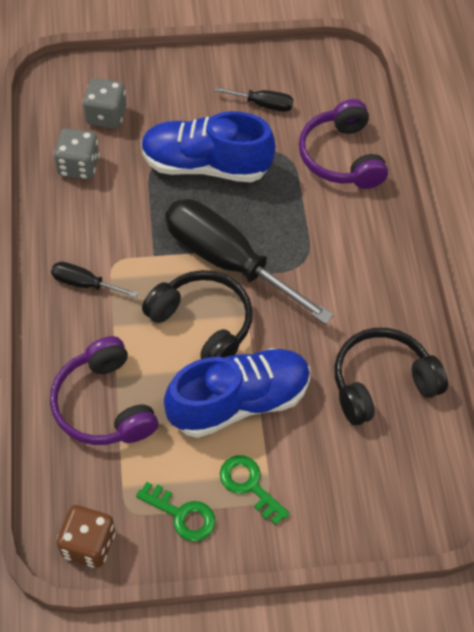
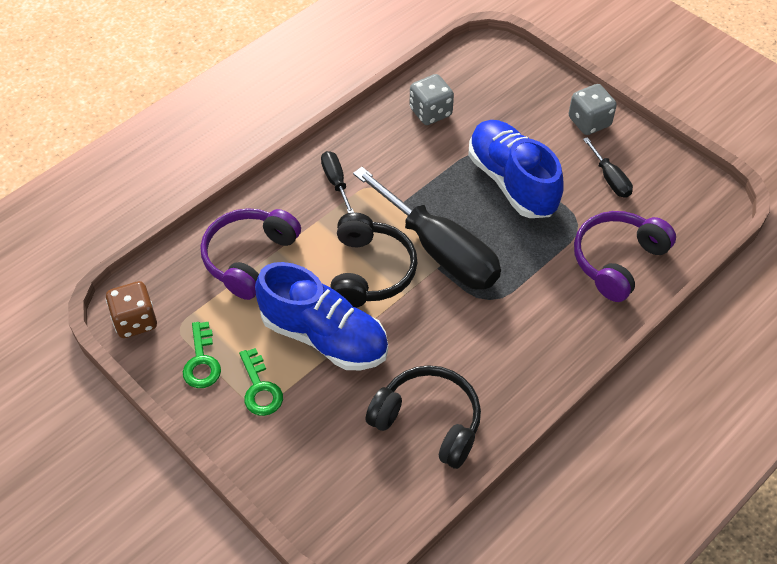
camera: 55 degrees right, 5 degrees down
grey dice [83,78,126,129] -> grey dice moved to [569,84,617,135]
black screwdriver [165,199,333,324] -> black screwdriver turned 135 degrees clockwise [353,167,501,289]
green key [220,455,290,525] -> green key turned 150 degrees clockwise [239,348,283,416]

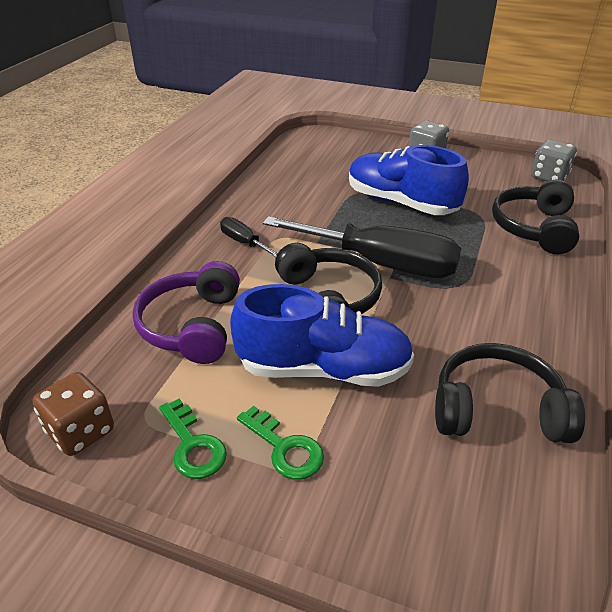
camera: 25 degrees left, 15 degrees down
grey dice [410,74,454,125] -> grey dice moved to [531,140,577,182]
purple headphones [574,211,676,302] -> black headphones [492,180,579,254]
black screwdriver [583,137,633,198] -> none

